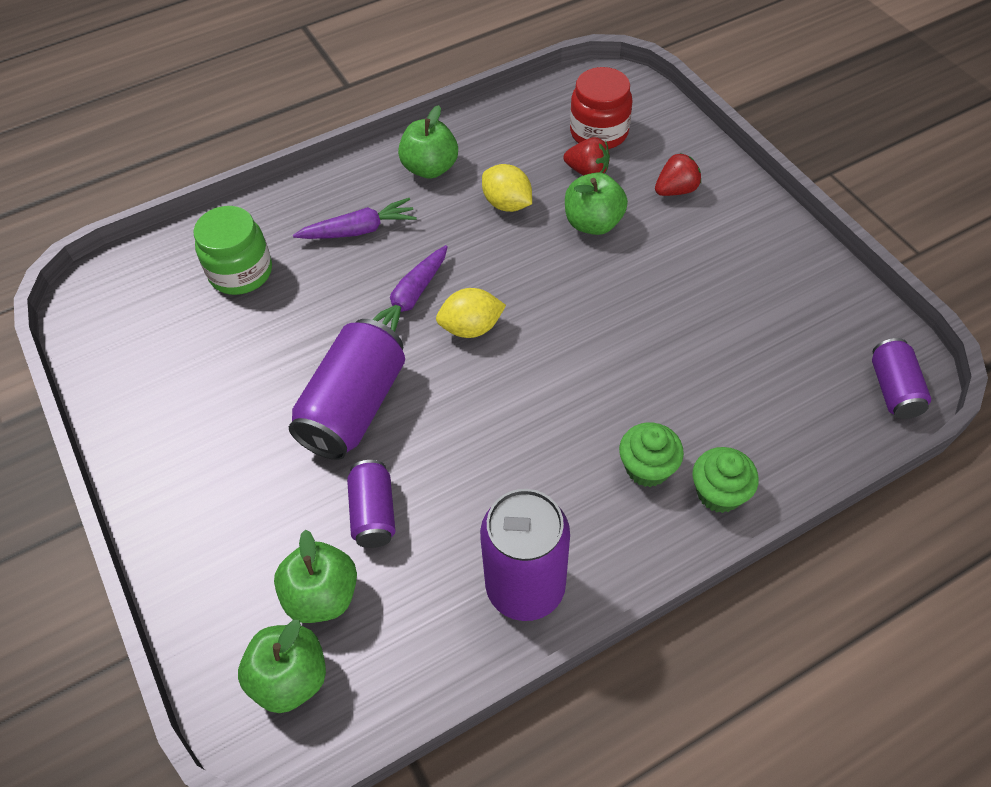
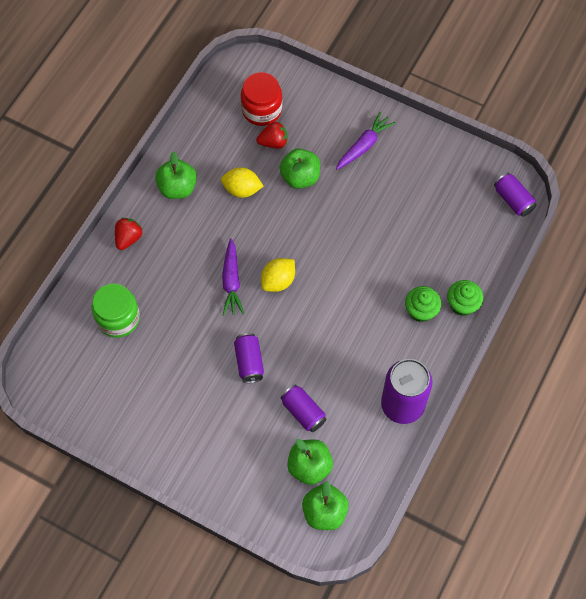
camera: 35 degrees left, 10 degrees up
purple can [289,319,405,460] -> purple can [234,333,264,383], size x0.56
purple carrot [293,198,417,239] -> purple carrot moved to [336,112,395,170]
red strawberry [655,153,701,196] -> red strawberry moved to [115,218,143,250]

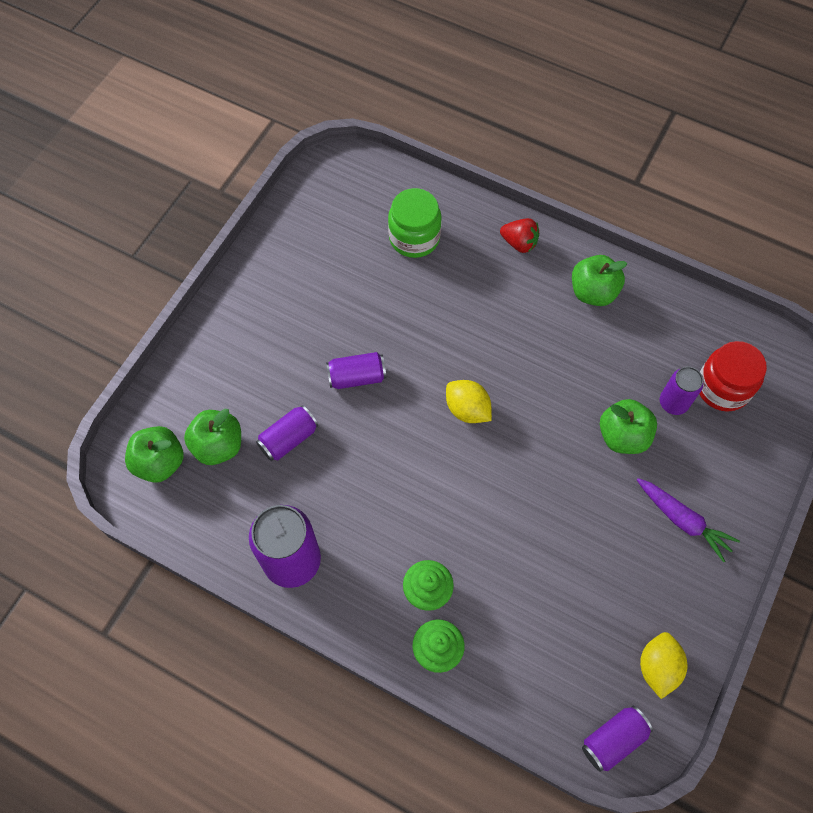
camera: 90 degrees right, 0 degrees up
yellow lemon [221,167,263,198] -> yellow lemon moved to [640,632,687,699]
purple carrot [222,238,244,315] -> none
red strawberry [256,122,288,149] -> purple can [660,367,703,415]

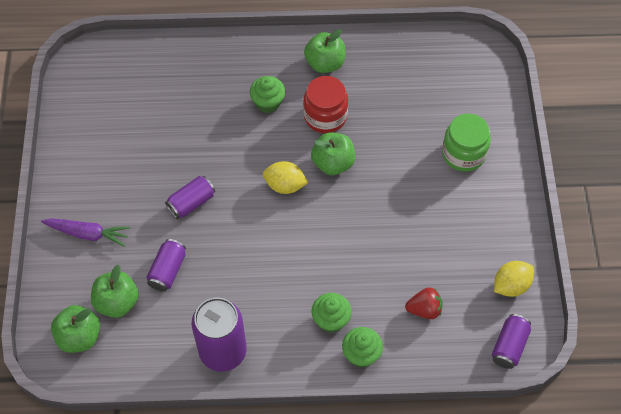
camera: 30 degrees left, 5 degrees down
green jar [388,188,442,258] -> green jar moved to [442,114,491,172]
red strawberry [500,218,539,253] -> red strawberry moved to [405,287,443,319]
green apple [600,399,657,454] -> green apple moved to [311,133,355,175]
purple carrot [637,478,740,563] -> purple carrot moved to [41,218,130,247]
yellow lemon [640,632,687,699] -> yellow lemon turned 75 degrees clockwise [494,261,534,297]
purple can [660,367,703,415] -> none
red jar [699,341,767,412] -> red jar moved to [303,76,348,133]
none -> green cupcake [250,76,285,113]

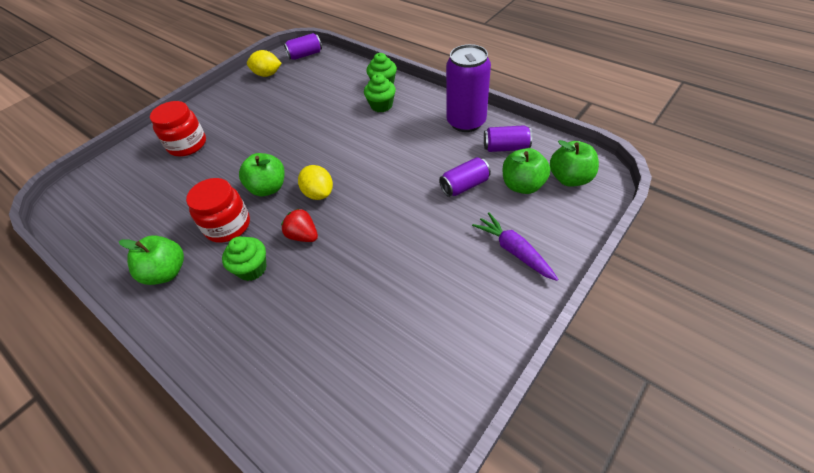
camera: 135 degrees left, 10 degrees down
purple can [165,176,215,219] -> purple can moved to [484,125,532,152]
red strawberry [405,287,443,319] -> red strawberry moved to [281,208,318,242]
green jar [442,114,491,172] -> red jar [150,101,206,156]

